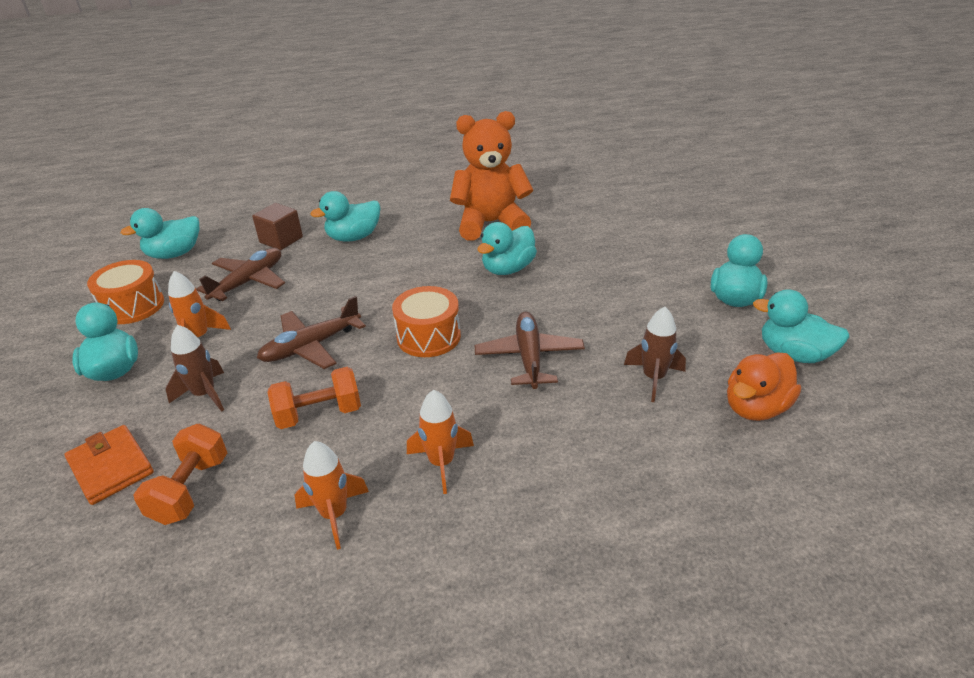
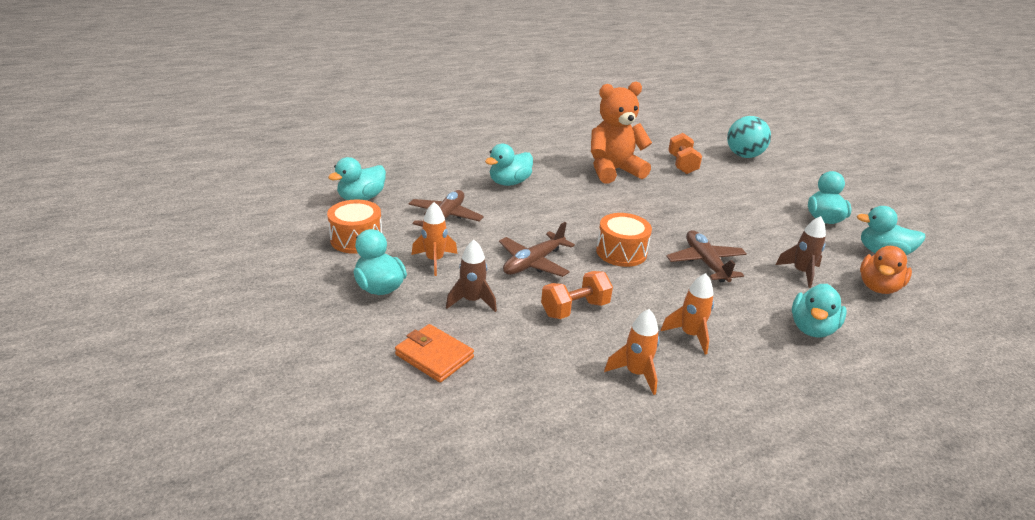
camera: 15 degrees left, 5 degrees down
orange dumbbell [133,423,227,525] -> orange dumbbell moved to [668,133,702,174]
brown cube [252,203,303,250] -> none
turquoise duck [477,222,537,275] -> turquoise duck moved to [792,284,847,338]
none -> turquoise ball [727,116,771,158]

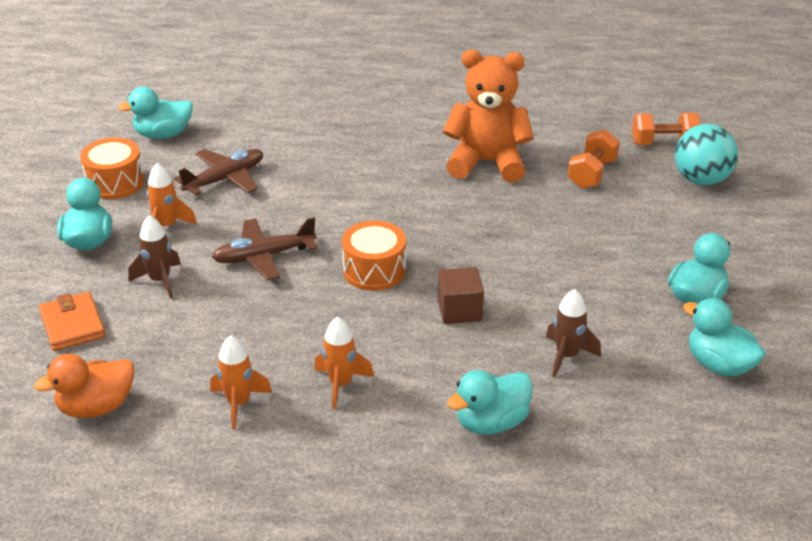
camera: 30 degrees right, 5 degrees up
turquoise duck [485,143,533,186] -> none
orange dumbbell [541,271,613,319] -> orange dumbbell moved to [632,113,701,145]
brown plane [666,230,747,282] -> brown cube [438,267,484,324]
orange duck [860,246,912,294] -> orange duck moved to [34,354,134,418]

